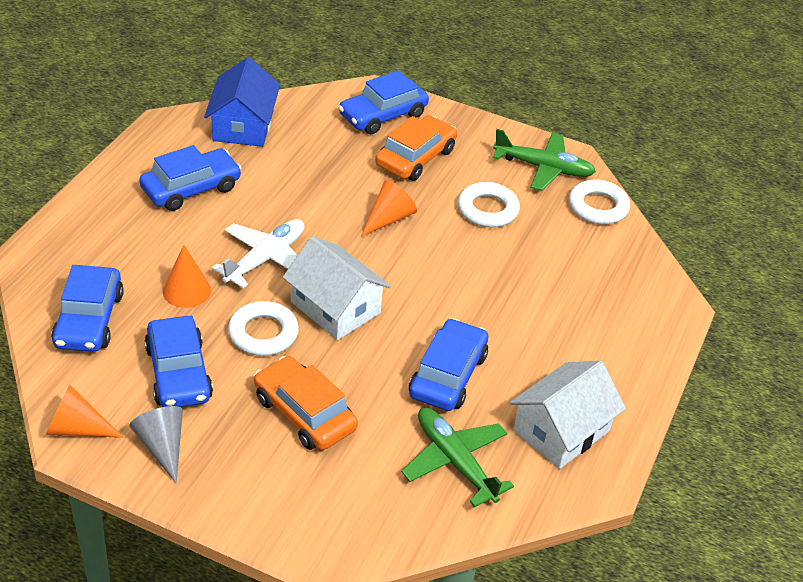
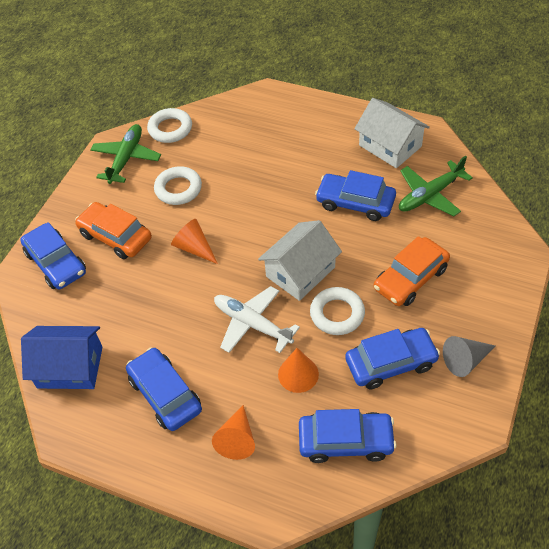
camera: 85 degrees left, 10 degrees up
orange cone [46,385,124,438] -> orange cone moved to [212,405,255,460]

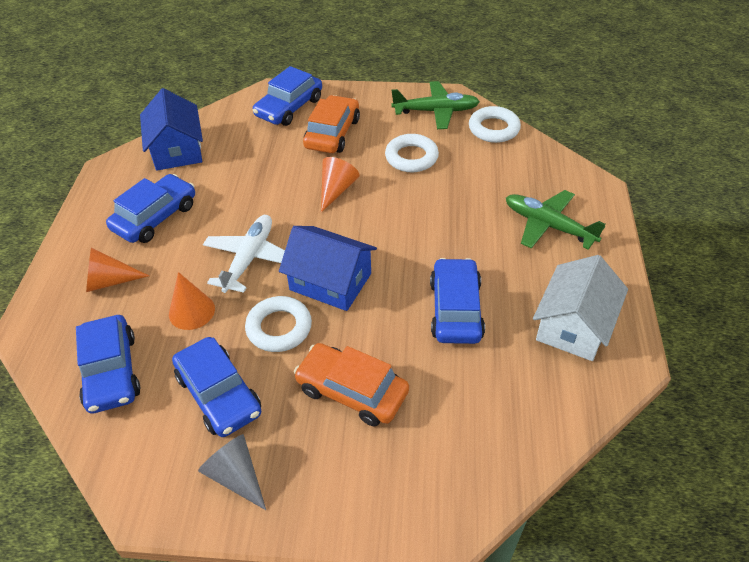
camera: 70 degrees right, 5 degrees down
white house [258,220,342,301] -> blue house [279,226,377,311]
green plane [399,156,473,216] -> green plane moved to [506,190,606,250]

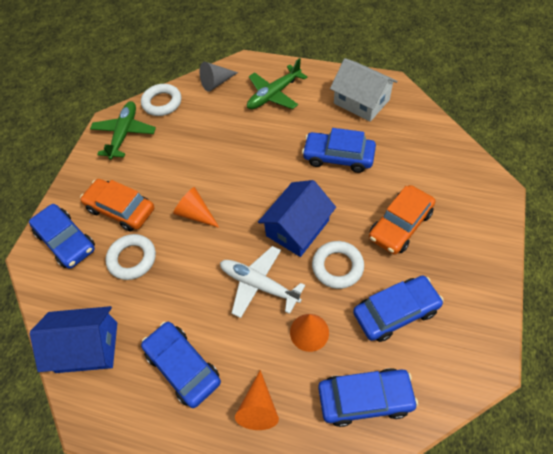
camera: 75 degrees left, 10 degrees up
grey cone [198,434,266,510] -> grey cone moved to [200,62,238,92]
white ring [385,134,439,172] -> white ring moved to [106,234,156,280]

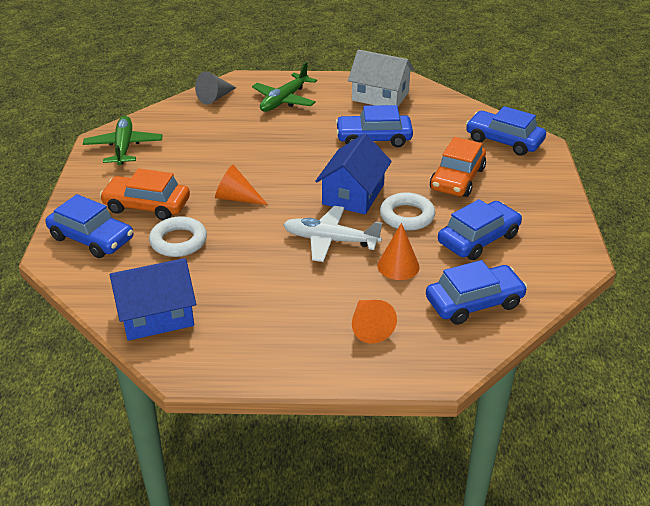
camera: 20 degrees left, 20 degrees down
white ring [141,84,181,116] -> none
blue car [141,322,221,408] -> blue car moved to [466,106,546,156]

